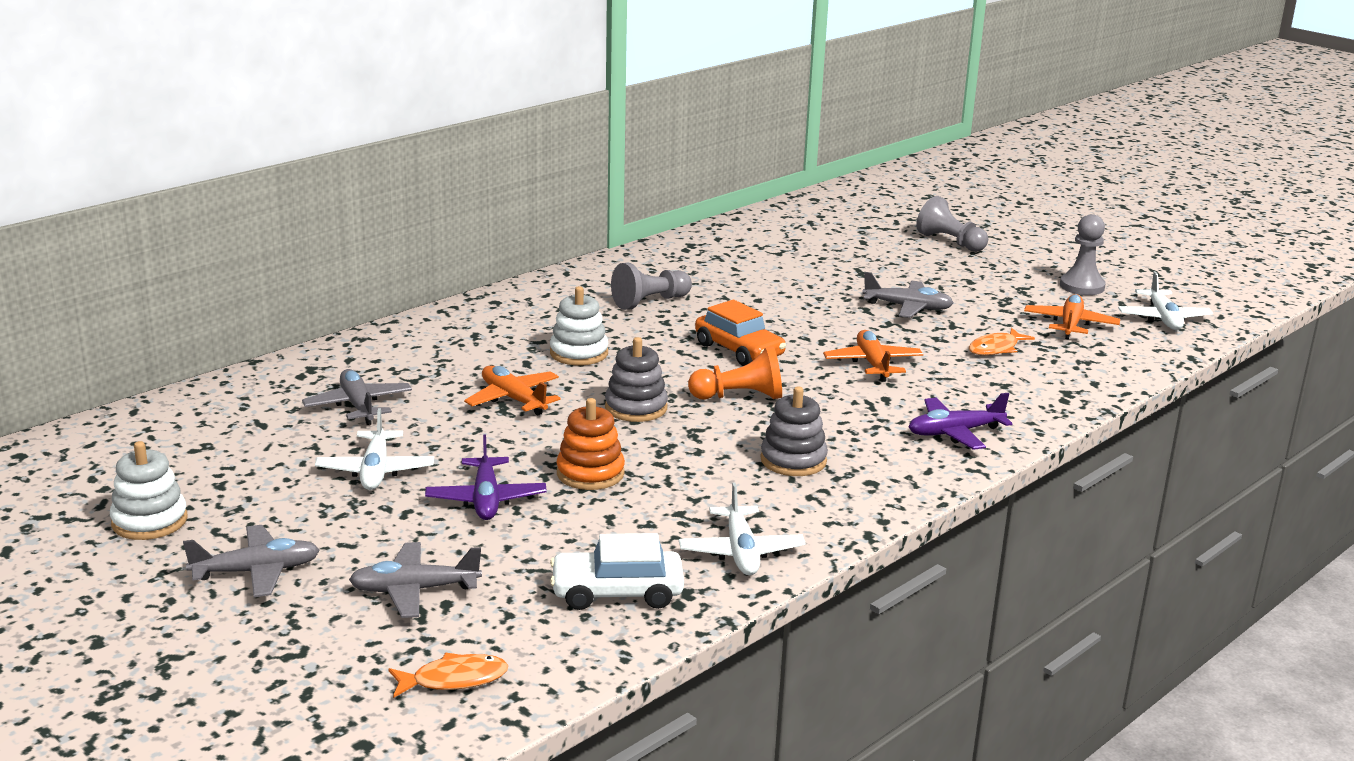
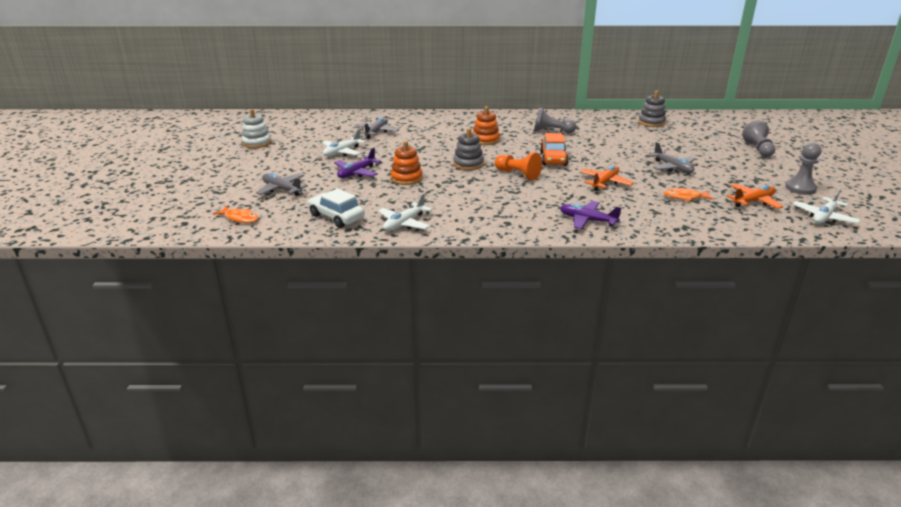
camera: 45 degrees right, 5 degrees up
grey plane [183,525,319,597] -> none
orange plane [464,366,561,415] -> none
white stacking toy [550,286,609,365] -> orange stacking toy [472,106,500,145]
grey stacking toy [760,386,828,476] -> grey stacking toy moved to [638,90,666,127]

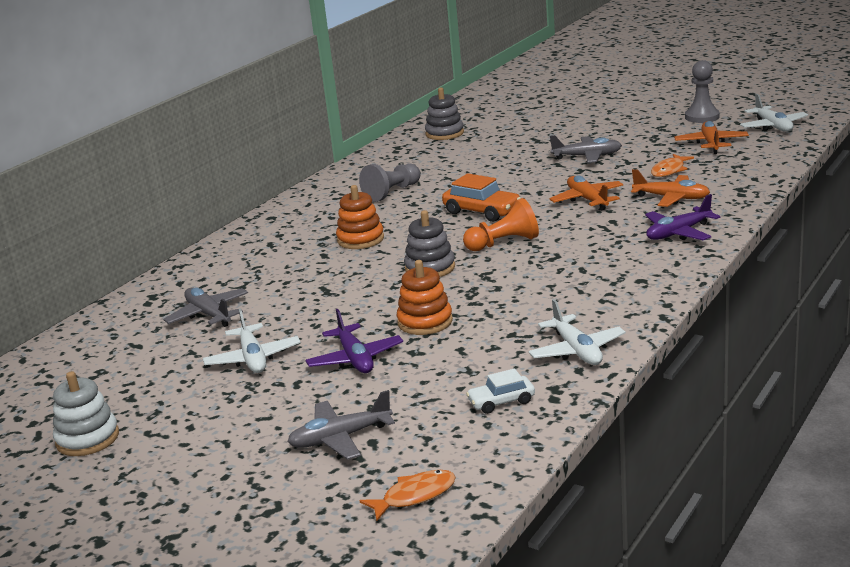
camera: 55 degrees left, 5 degrees down
white car [308,189,365,228] -> white car [466,368,535,414], size x0.61
grey pawn [742,121,775,157] -> none
none -> orange plane [631,169,710,207]

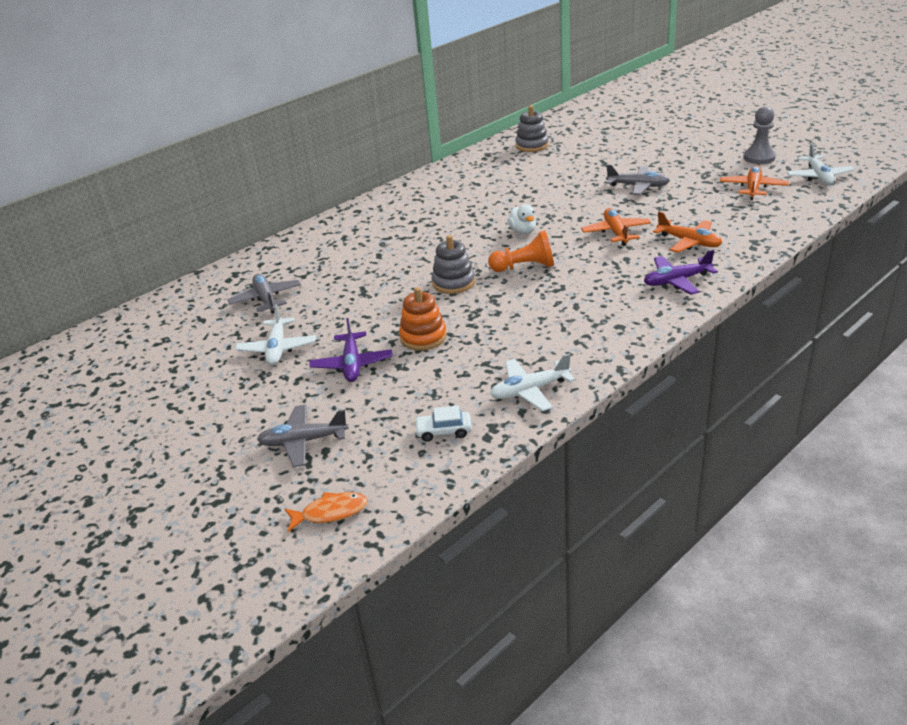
camera: 15 degrees right, 10 degrees up
white stacking toy [53,371,119,456] -> none
orange stacking toy [336,185,384,249] -> none
grey pawn [359,163,421,202] -> none
orange car [442,173,521,222] -> white duck [507,204,536,234]
white plane [528,299,626,365] -> white plane turned 75 degrees clockwise [490,353,575,411]
orange fish [651,154,694,177] -> none

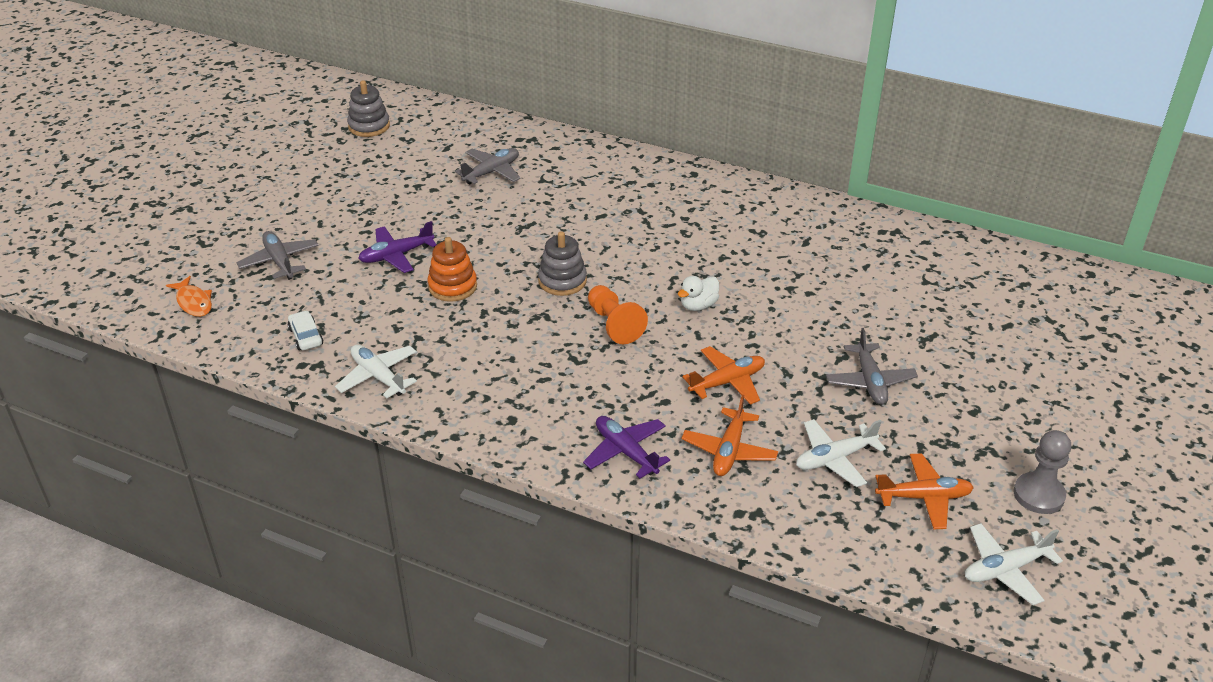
camera: 65 degrees right, 5 degrees up
white plane [235,304,316,365] -> white plane moved to [796,419,886,487]
grey stacking toy [515,106,549,152] -> grey stacking toy moved to [347,80,390,137]

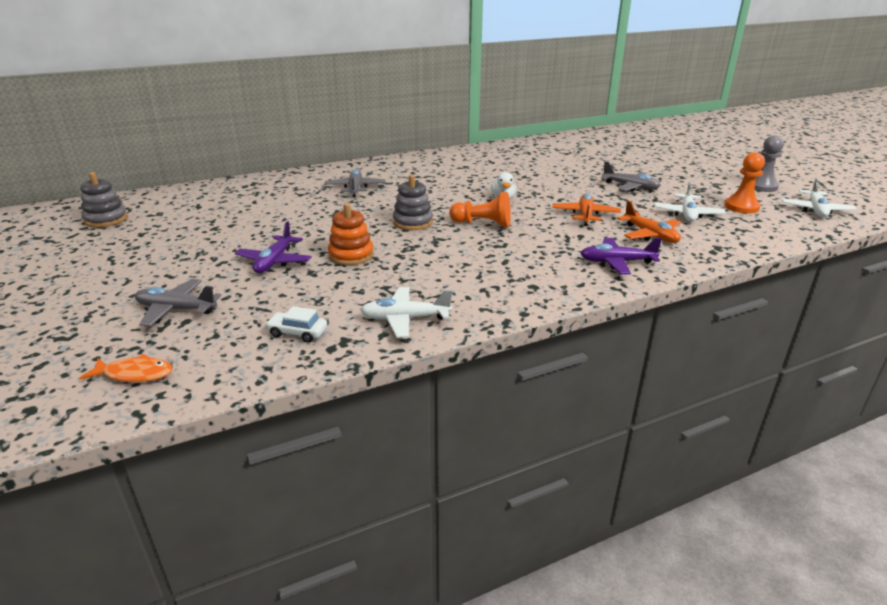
camera: 50 degrees left, 10 degrees down
grey plane [455,148,521,185] -> grey plane moved to [325,169,385,197]
orange plane [875,453,974,529] -> orange pawn [724,152,765,214]

